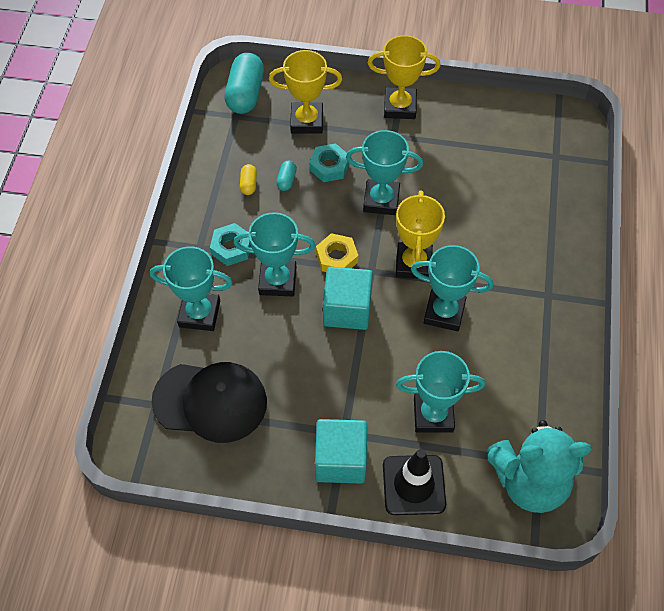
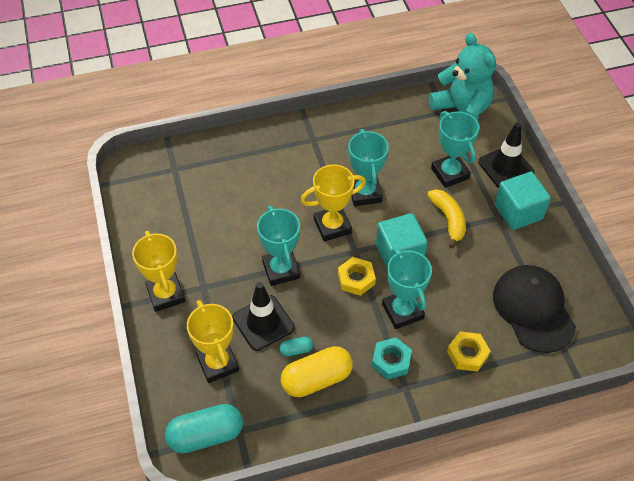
camera: 115 degrees left, 5 degrees down
turquoise trophy [150,246,233,331] -> yellow nut [447,331,490,372]
yellow capsule [240,164,257,195] -> yellow capsule [281,346,353,397], size x2.15
turquoise nut [309,143,349,182] -> black traffic cone [232,282,295,351]
none -> yellow banana [427,189,466,248]

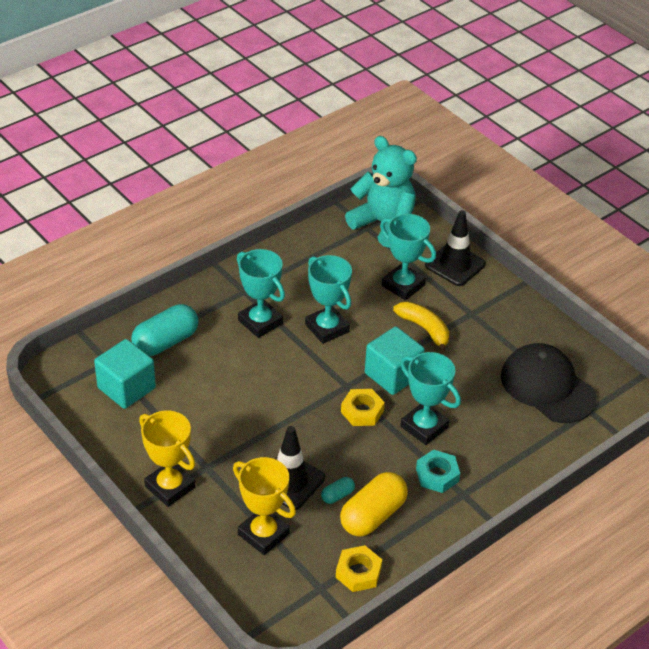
camera: 25 degrees left, 10 degrees down
turquoise capsule [165,404,243,453] -> turquoise capsule moved to [131,304,199,356]
turquoise trophy [257,206,300,286] -> turquoise trophy moved to [237,249,285,338]
yellow trophy [301,164,366,241] -> none
yellow nut [447,331,490,372] -> yellow nut moved to [336,545,382,592]
turquoise cube [495,172,551,230] -> turquoise cube moved to [94,339,156,409]

